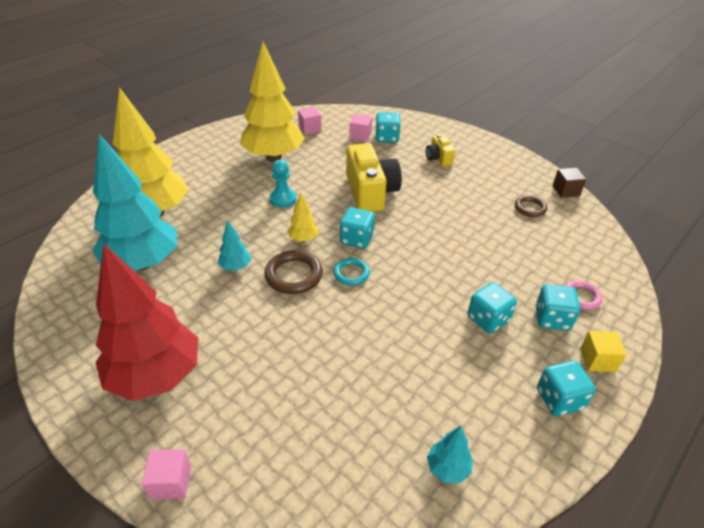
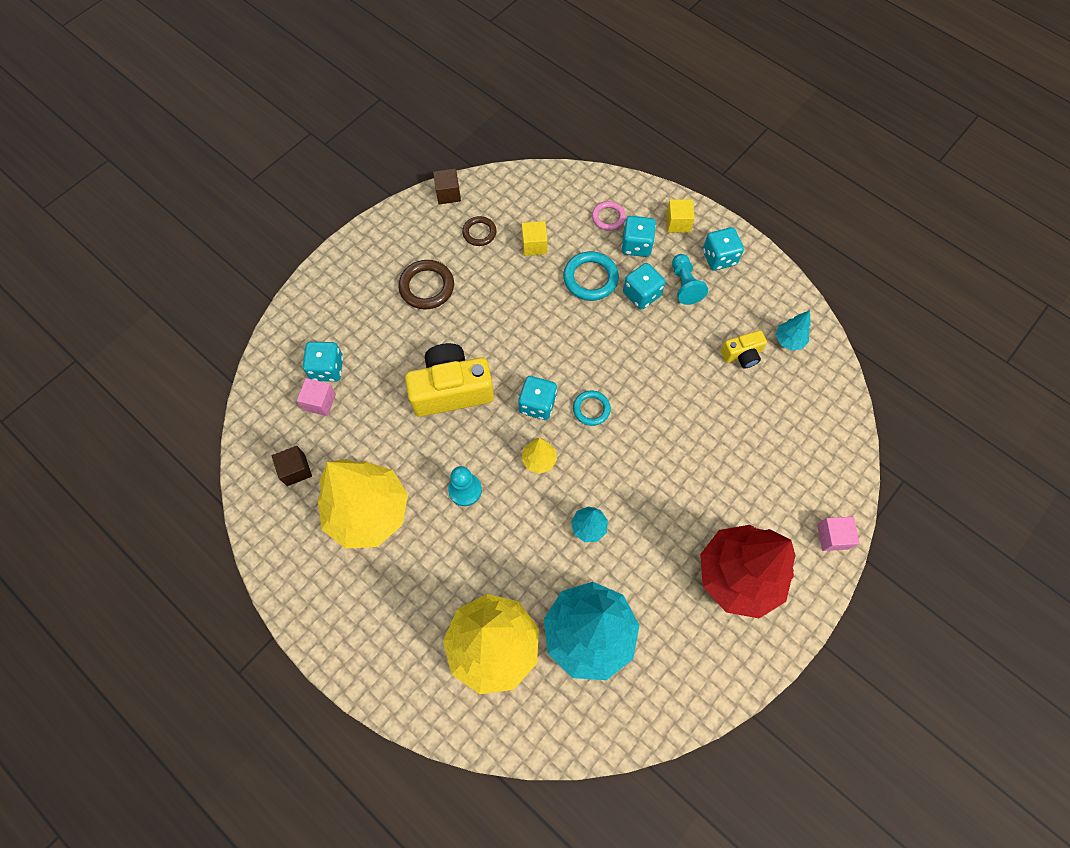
camera: 90 degrees left, 25 degrees up
brown ring [264,250,323,294] -> brown ring moved to [399,260,454,310]
pink cube [298,107,321,135] -> brown cube [272,446,312,486]
yellow camera [426,134,455,166] -> yellow camera moved to [721,330,767,368]
none -> yellow cube [522,221,548,256]
none -> turquoise ring [563,251,619,301]
none -> turquoise pawn [672,254,708,305]

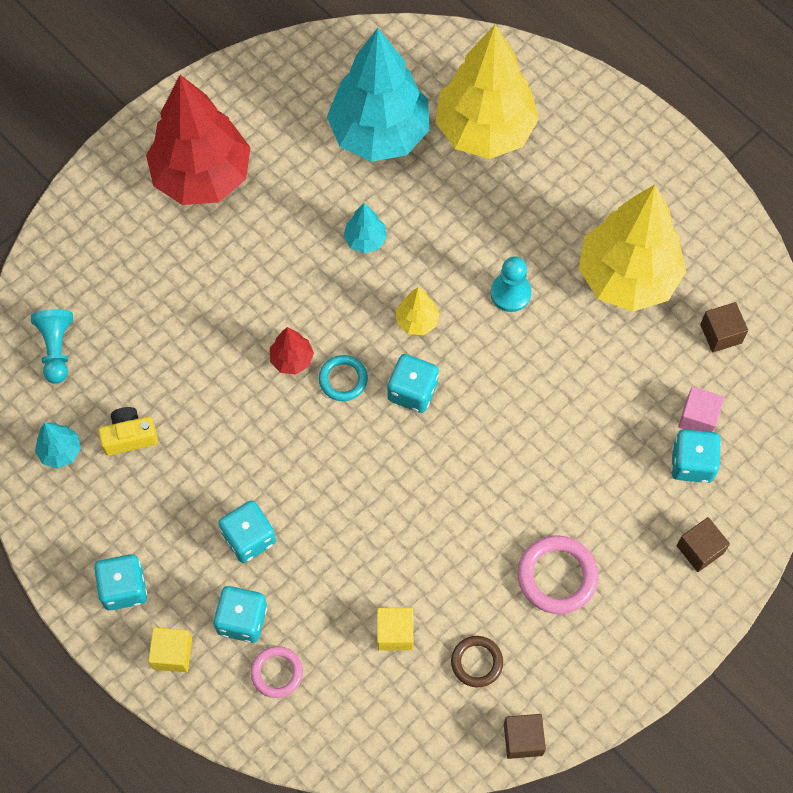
camera: 175 degrees left, 0 degrees up
brown ring [399,260,454,310] -> pink ring [518,536,598,614]
yellow camera [405,343,494,417] -> none
turquoise ring [563,251,619,301] -> none
turquoise pawn [672,254,708,305] -> turquoise pawn moved to [31,309,73,384]
pink cube [817,517,860,551] -> none
none -> red tree [270,327,314,375]
none -> brown cube [676,517,730,572]

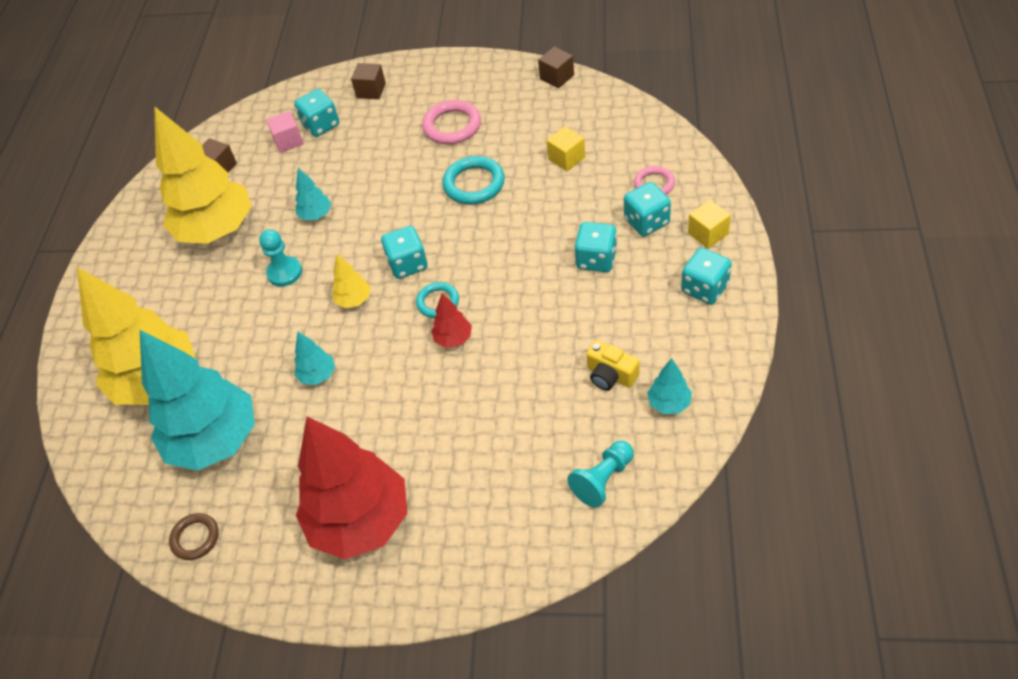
camera: 125 degrees left, 15 degrees down
brown ring [451,636,503,687] -> brown ring moved to [169,513,219,560]
none -> turquoise tree [295,168,331,220]
none -> turquoise ring [442,156,505,204]

